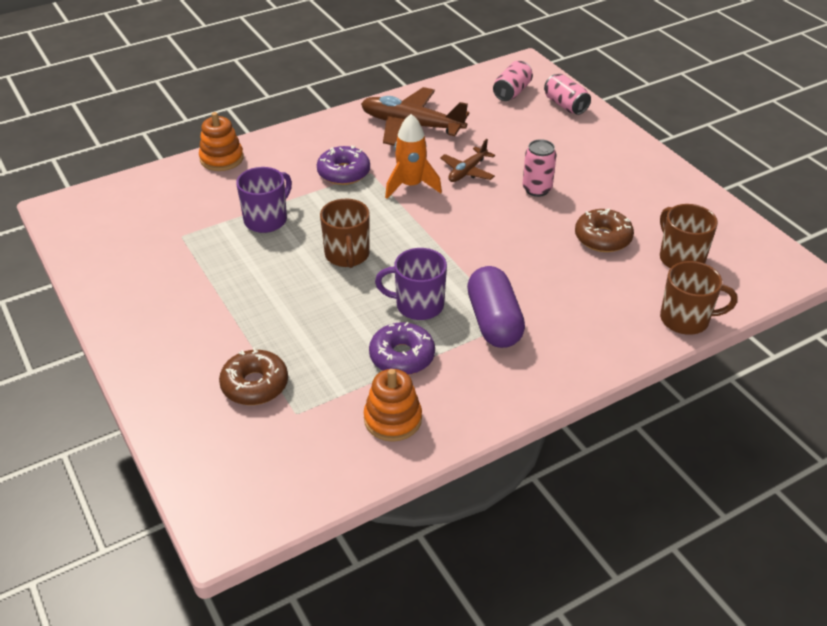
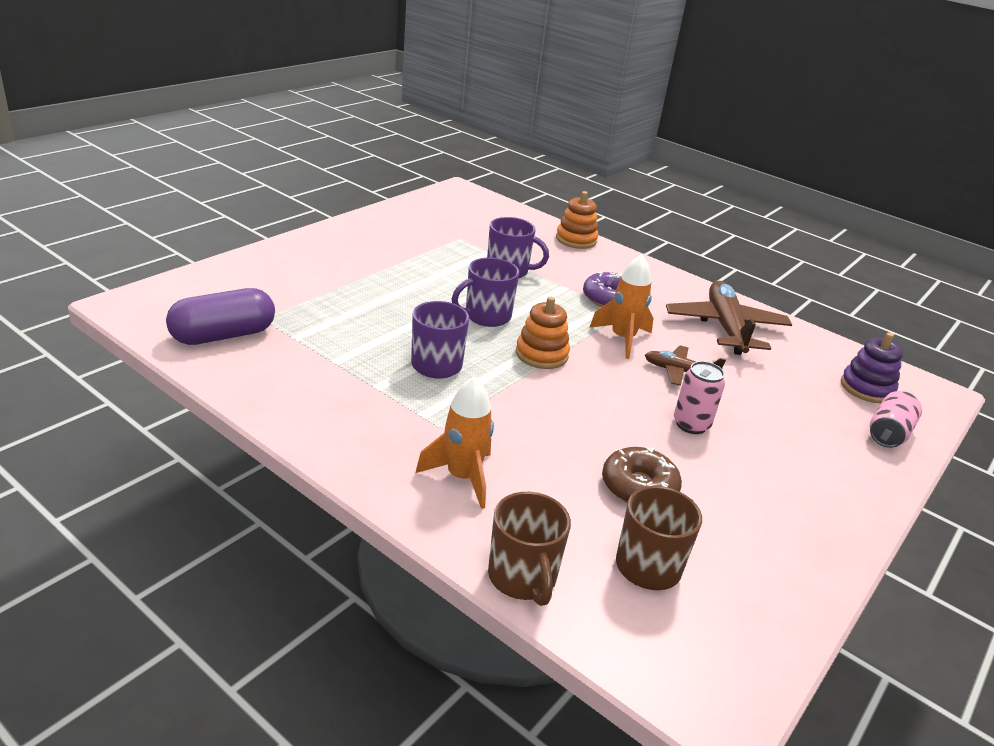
camera: 65 degrees right, 10 degrees down
brown donut [219,348,288,405] -> none
brown mug [320,199,370,268] -> purple mug [452,257,519,327]
orange stacking toy [364,369,422,442] -> orange stacking toy moved to [516,296,570,369]
purple donut [369,322,435,375] -> none
purple capsule [467,266,525,348] -> purple capsule moved to [166,288,275,345]
pink can [493,61,533,101] -> purple stacking toy [841,332,903,403]
none -> orange rocket [416,376,494,509]

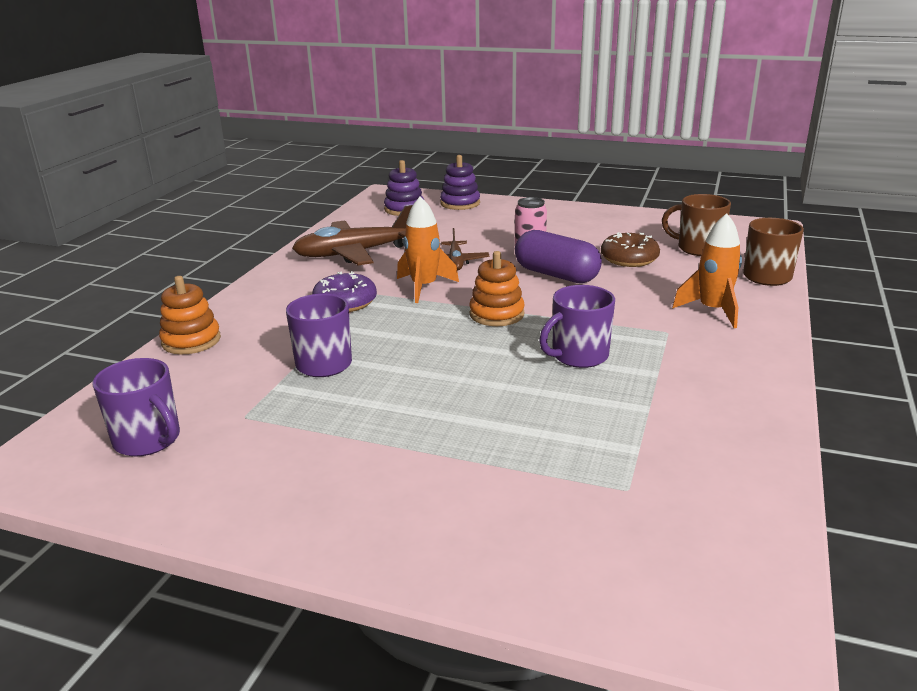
camera: 105 degrees left, 5 degrees down
purple capsule [166,288,275,345] -> purple capsule moved to [515,230,602,283]
purple mug [452,257,519,327] -> purple mug moved to [92,358,180,456]
pink can [870,391,922,448] -> purple stacking toy [440,155,480,210]

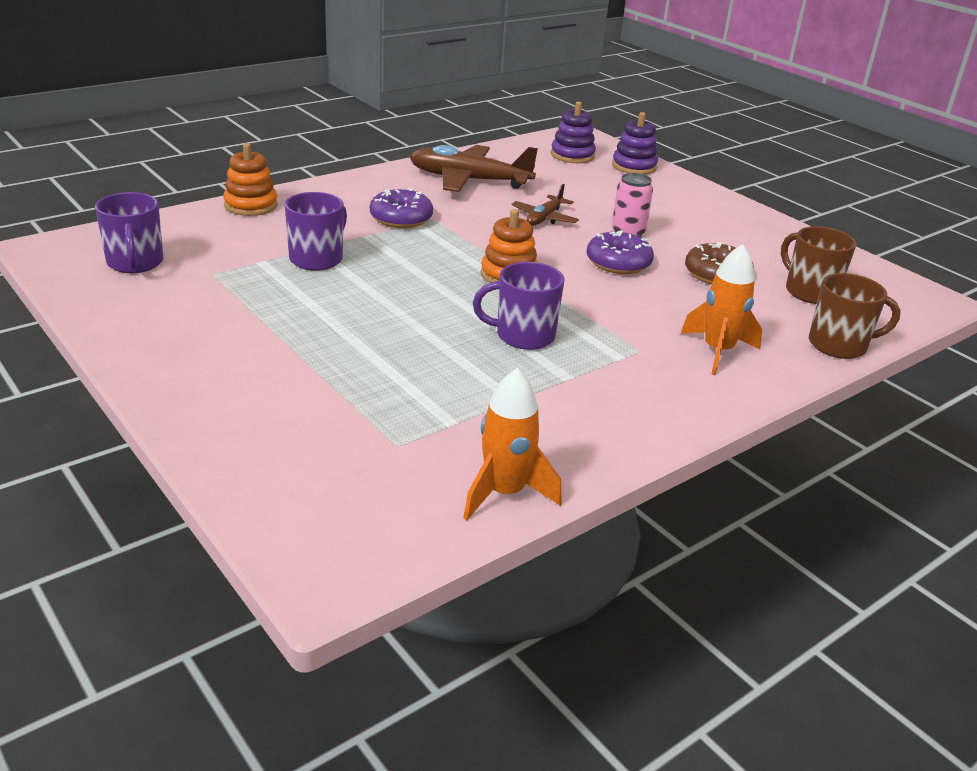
camera: 30 degrees right, 5 degrees up
orange rocket [397,196,459,303] -> orange rocket moved to [463,368,562,520]
purple capsule [515,230,602,283] -> purple donut [586,230,654,274]

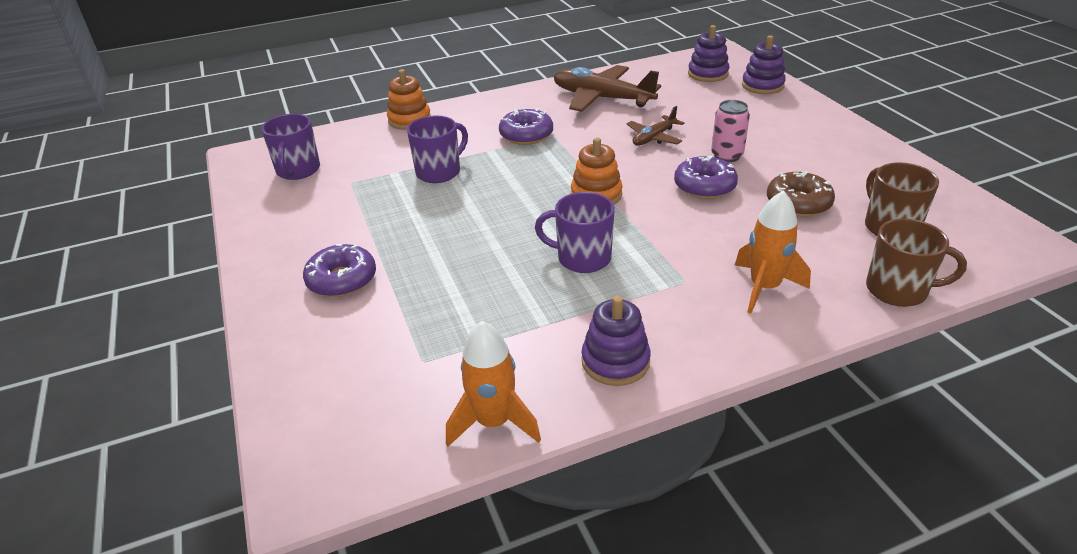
camera: 20 degrees right, 5 degrees up
none -> purple donut [303,244,376,297]
none -> purple stacking toy [582,296,651,386]

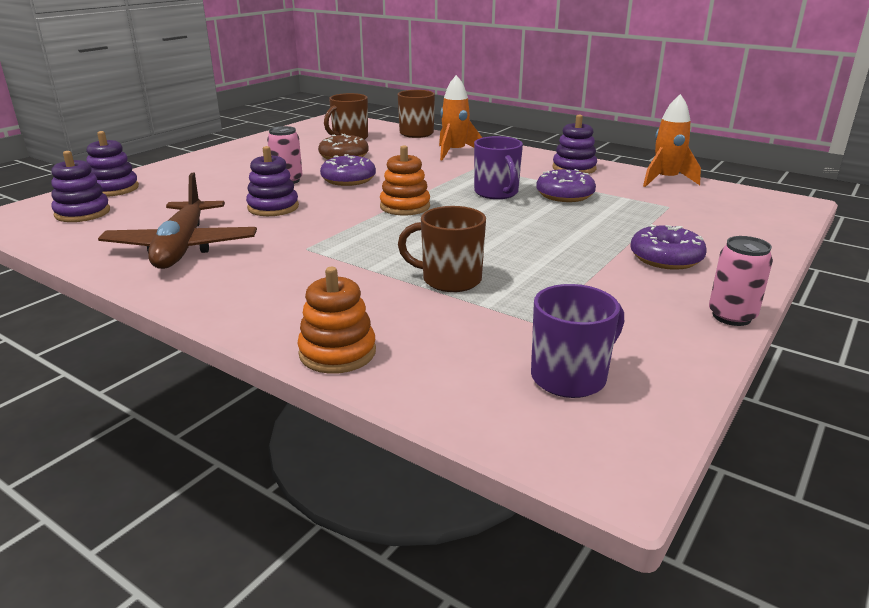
camera: 125 degrees left, 10 degrees down
purple mug [407,115,468,183] -> brown mug [398,206,486,292]
purple donut [499,108,553,145] -> purple donut moved to [536,169,596,202]
brown plane [627,106,684,146] -> purple stacking toy [246,146,299,216]
none -> pink can [709,236,773,326]

